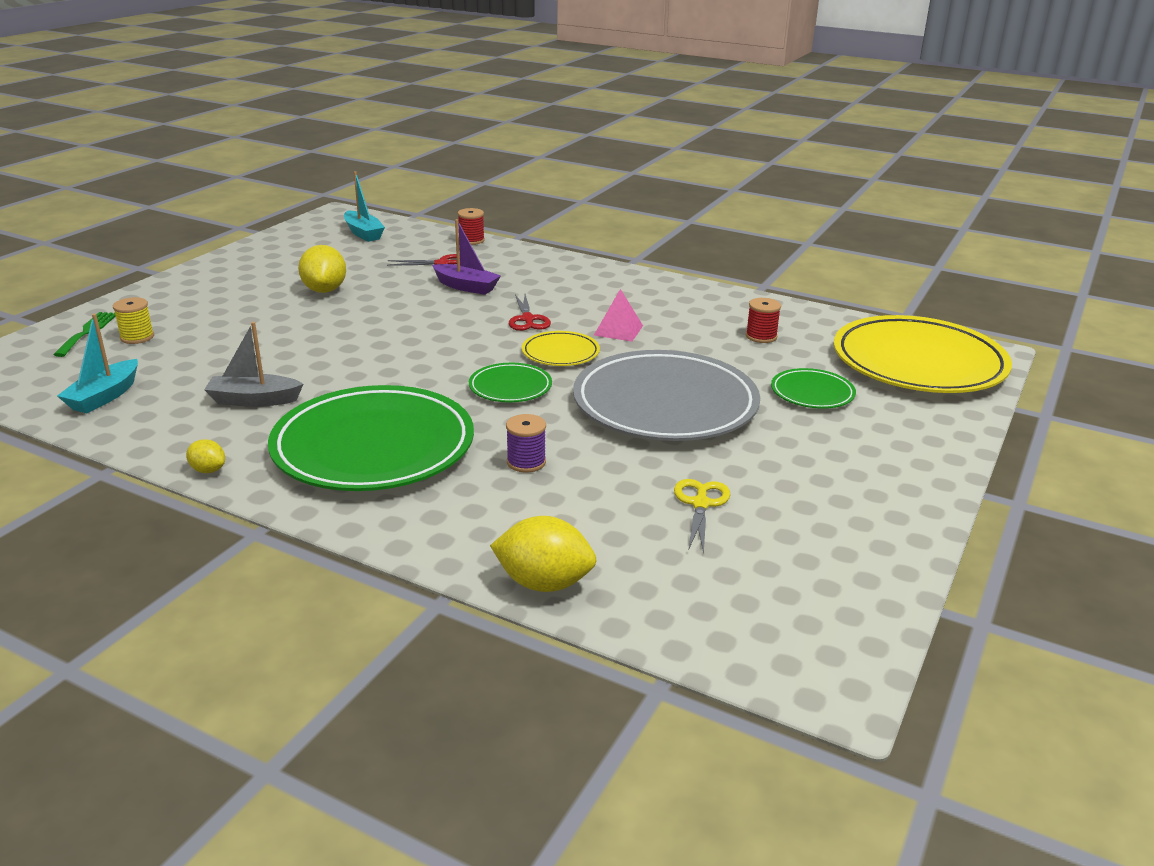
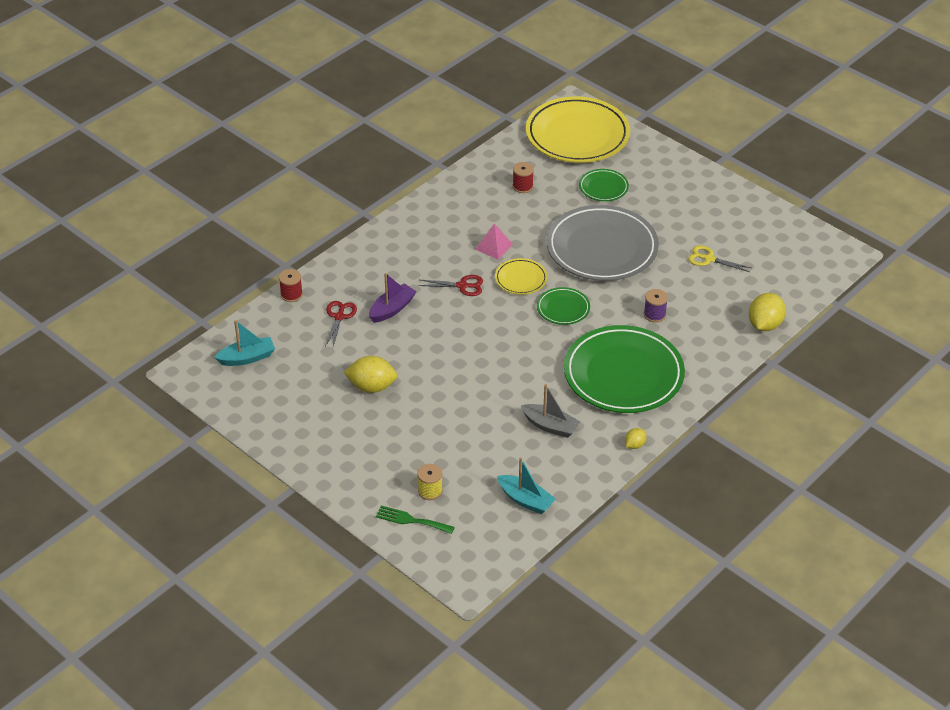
camera: 75 degrees left, 15 degrees up
grey boat [204,322,303,407] -> grey boat turned 75 degrees counterclockwise [521,384,580,438]

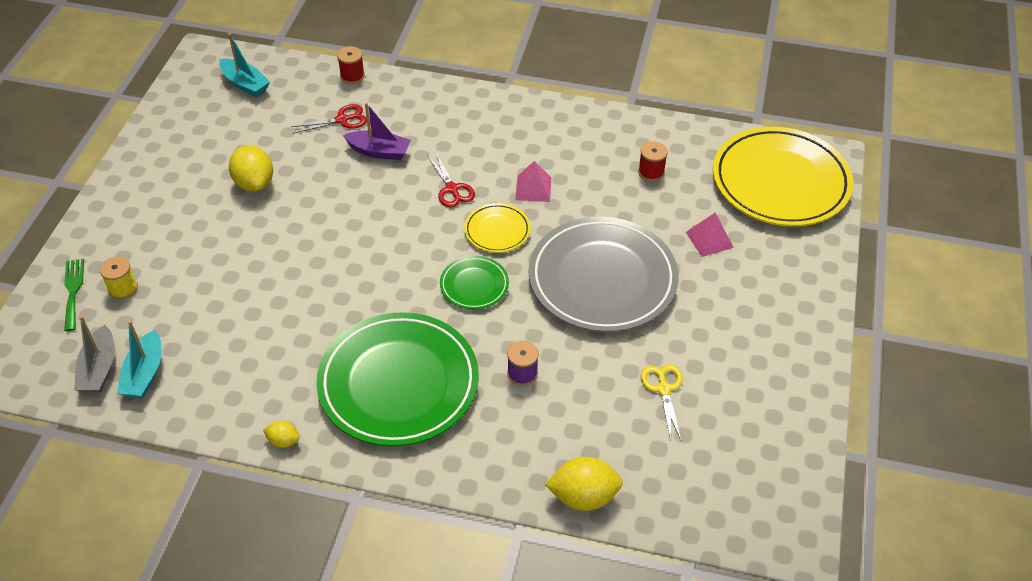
camera: 60 degrees right, 5 degrees up
grey boat [521,384,580,438] -> grey boat moved to [74,316,115,393]
green plate [579,169,629,201] -> pink pyramid [686,213,734,257]

